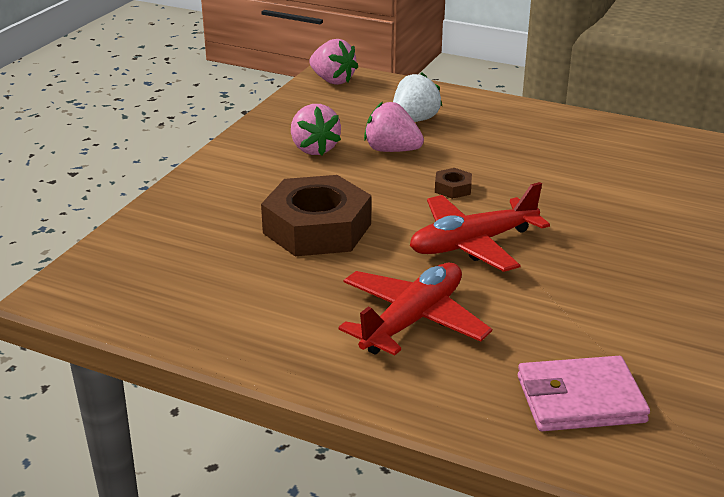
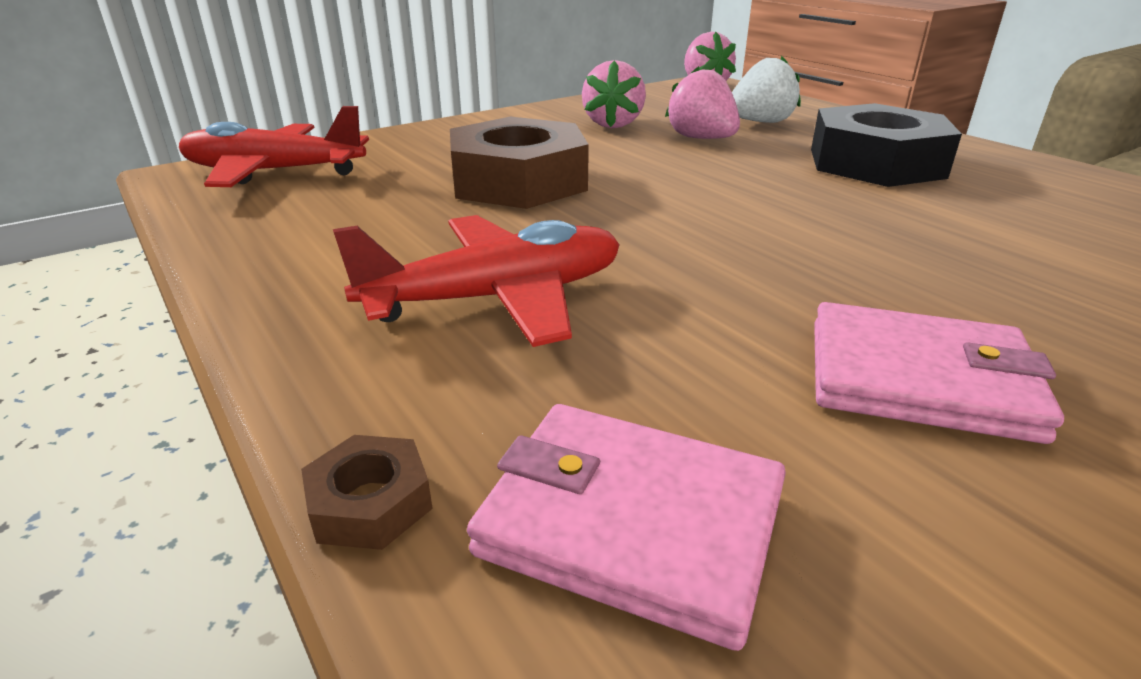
camera: 30 degrees right, 0 degrees up
red plane [410,182,550,272] -> red plane moved to [179,106,369,187]
brown nut [435,168,472,199] -> brown nut moved to [301,435,433,550]
none -> black nut [811,103,962,187]
none -> pink wallet [814,302,1064,444]

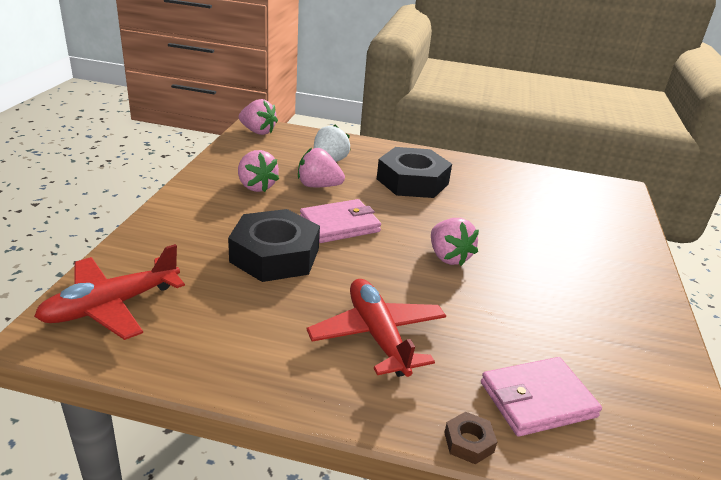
camera: 45 degrees left, 0 degrees up
red plane [333,215,620,347] -> red plane turned 45 degrees counterclockwise [307,279,446,377]
brown nut [450,117,589,209] -> black nut [228,209,320,282]
pink wallet [814,302,1064,444] -> pink wallet moved to [300,199,381,243]
none -> pink strawberry [431,218,479,266]

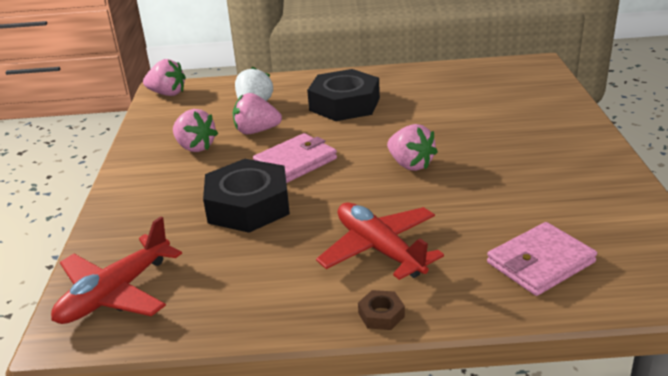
camera: 10 degrees left, 0 degrees up
brown nut [444,412,497,464] -> brown nut moved to [358,290,405,330]

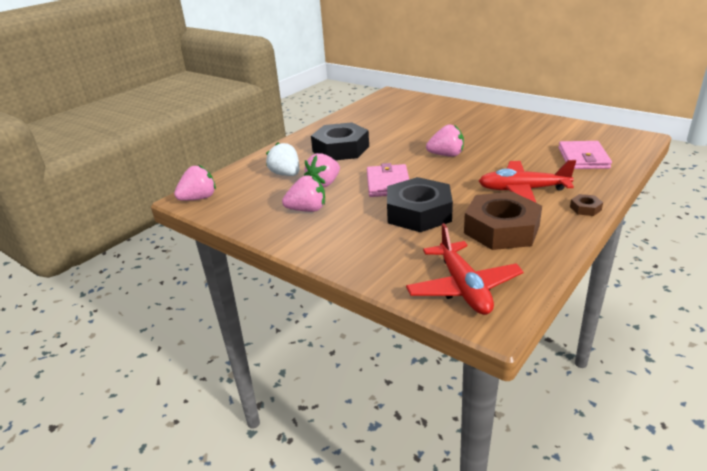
camera: 50 degrees left, 0 degrees up
none -> brown nut [464,192,542,250]

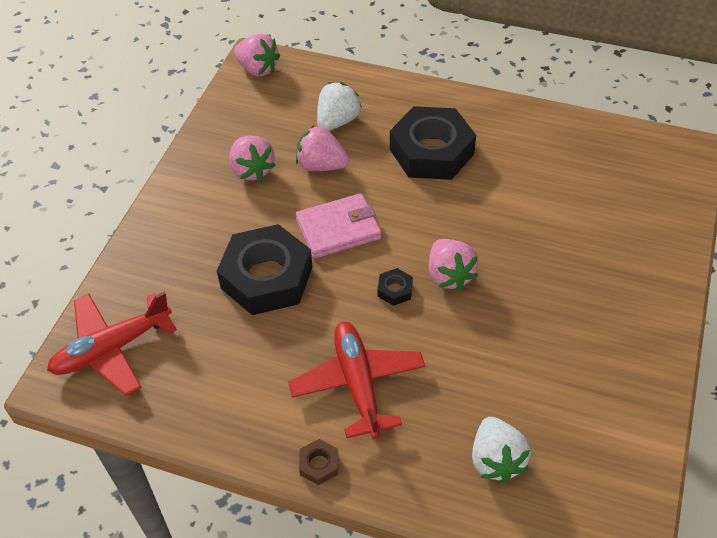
camera: 70 degrees right, 20 degrees up
brown nut [464,192,542,250] -> none
pink wallet [558,141,612,169] -> white strawberry [472,417,531,483]
none -> black nut [378,268,413,306]

